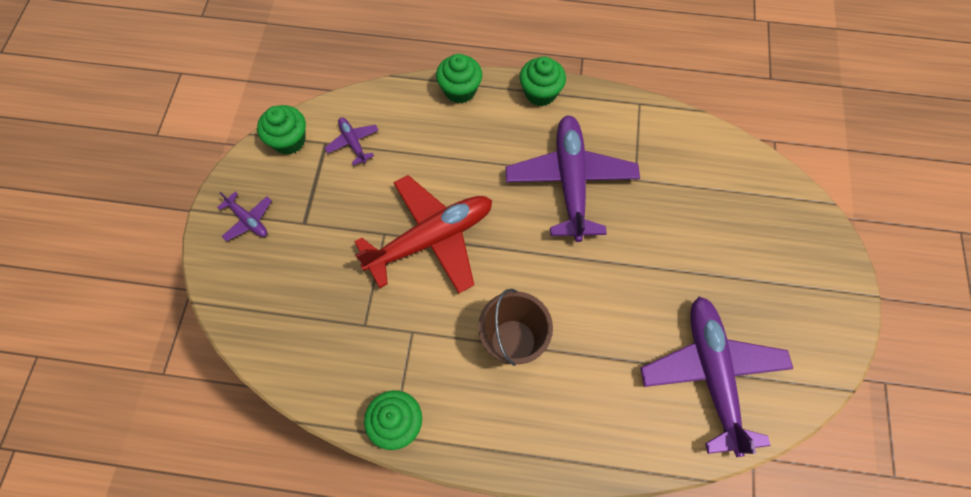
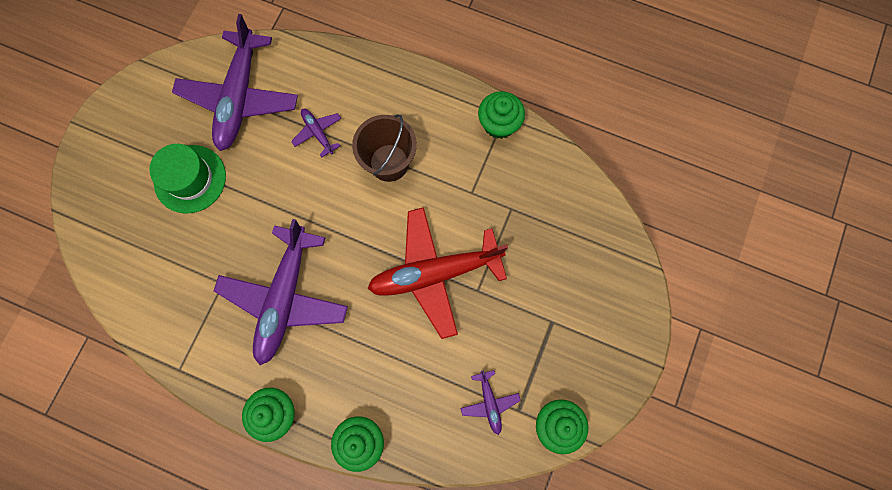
camera: 165 degrees left, 10 degrees up
purple plane [217,192,272,241] -> purple plane moved to [291,108,341,157]
none -> green hat [149,144,226,214]

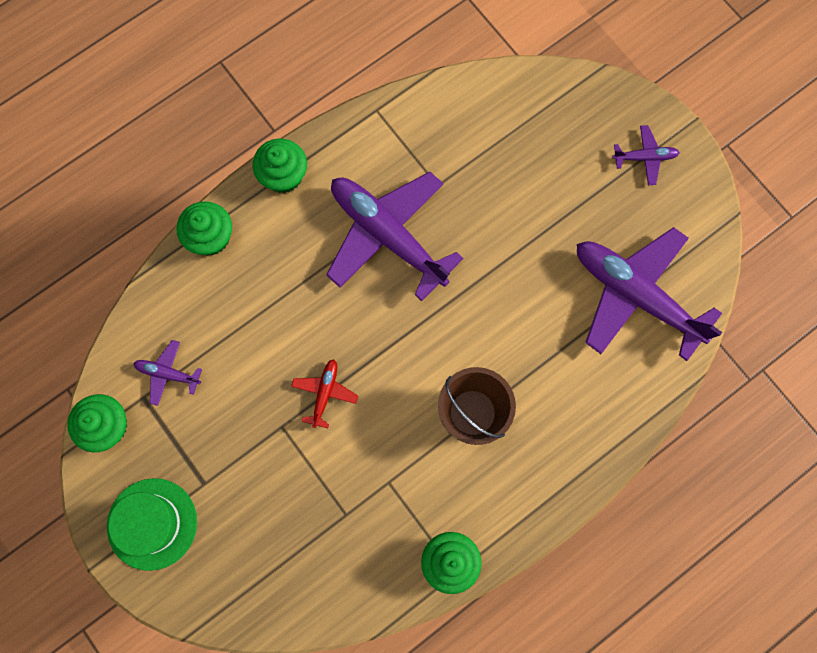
camera: 120 degrees right, 0 degrees up
green hat [149,144,226,214] -> green hat moved to [107,478,197,571]
purple plane [291,108,341,157] -> purple plane moved to [612,125,680,185]
red plane [367,207,508,339] -> red plane [291,359,358,428], size x0.44

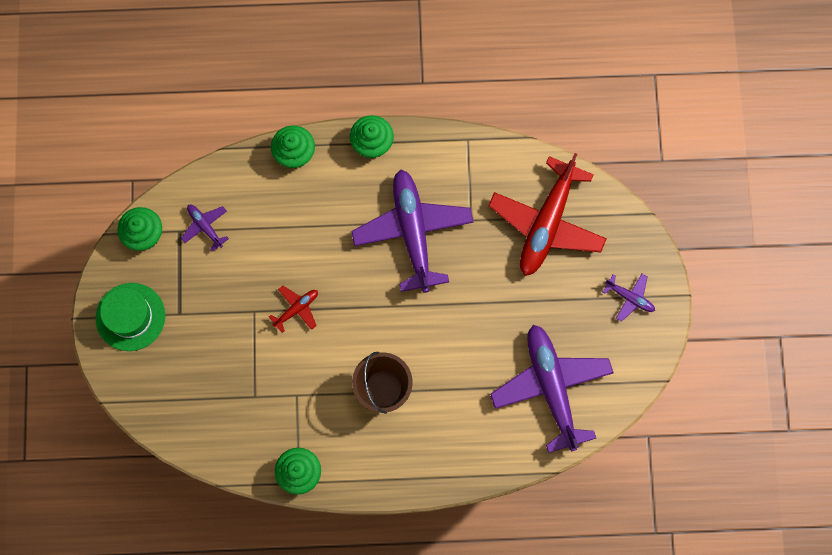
camera: 35 degrees right, 0 degrees up
none -> red plane [488,153,607,276]

